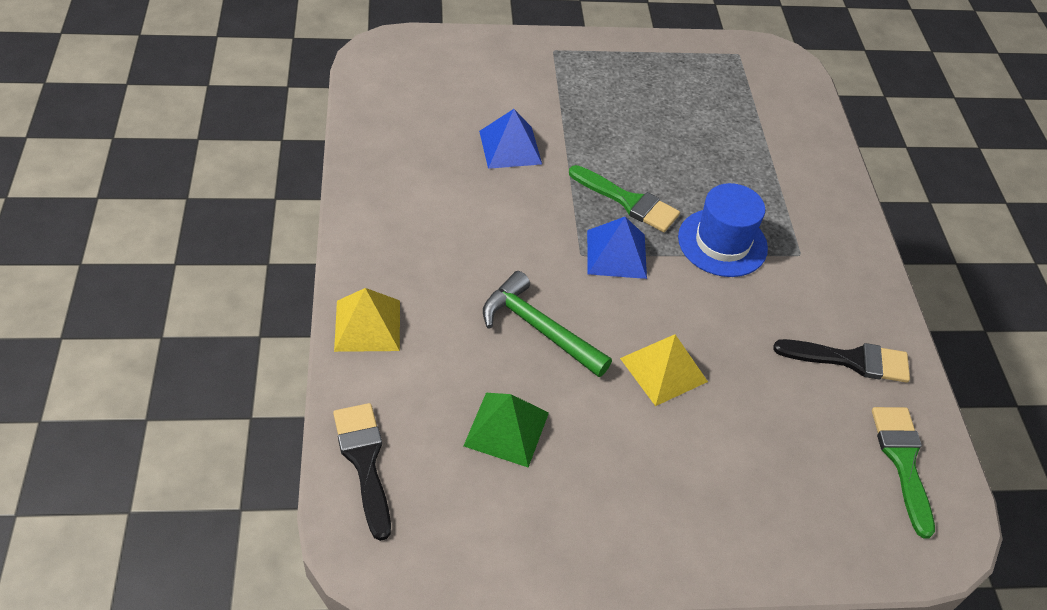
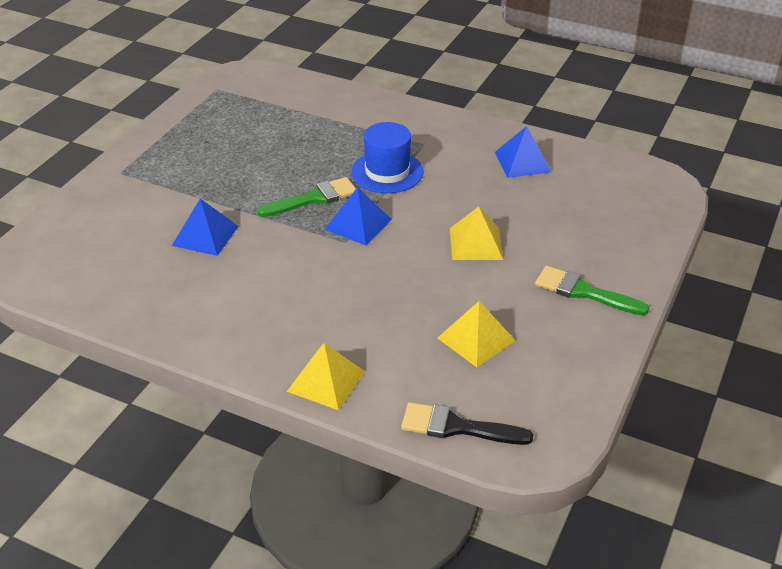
camera: 55 degrees left, 10 degrees down
green pyramid [464,393,549,468] -> yellow pyramid [438,301,516,367]
green hammer [483,271,612,377] -> none
black brush [774,339,910,383] -> blue pyramid [495,126,552,178]
green brush [872,407,935,538] -> green brush moved to [535,266,649,315]

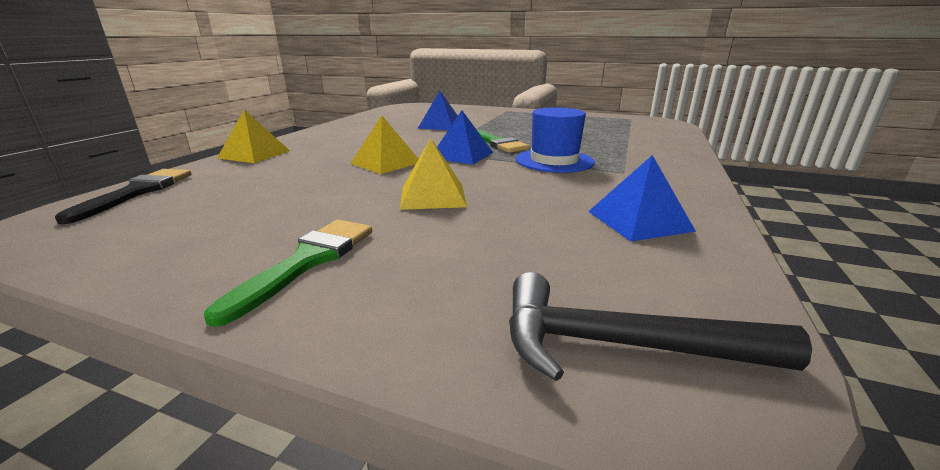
camera: 85 degrees right, 15 degrees down
yellow pyramid [438,301,516,367] -> yellow pyramid moved to [350,115,418,174]
none -> black hammer [509,272,812,381]

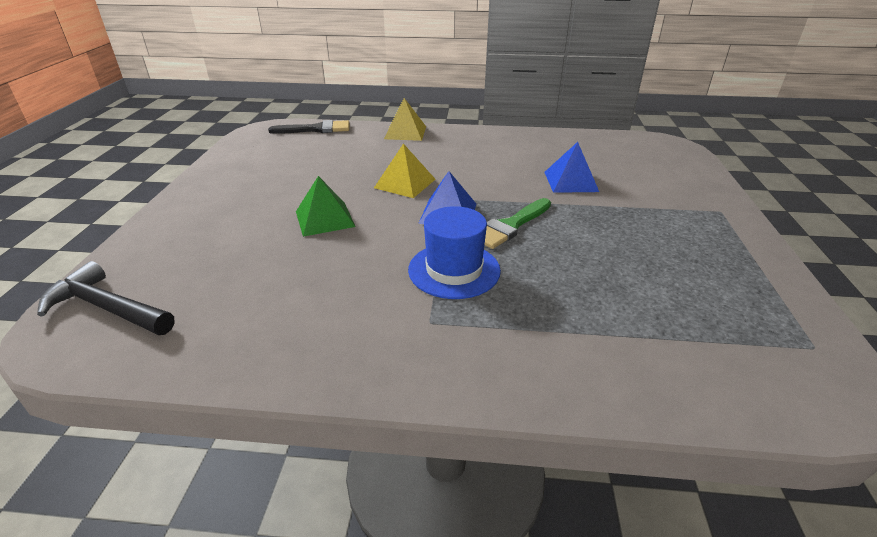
camera: 75 degrees right, 10 degrees up
green brush [204,220,372,327] -> none
yellow pyramid [400,138,467,210] -> green pyramid [296,176,355,237]
black hammer [509,272,812,381] -> black hammer turned 60 degrees counterclockwise [37,261,175,335]
blue pyramid [588,155,696,241] -> none

